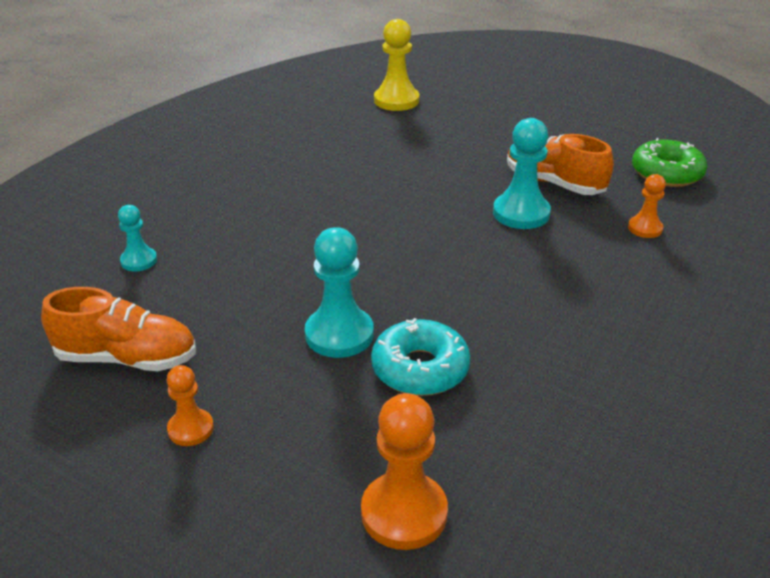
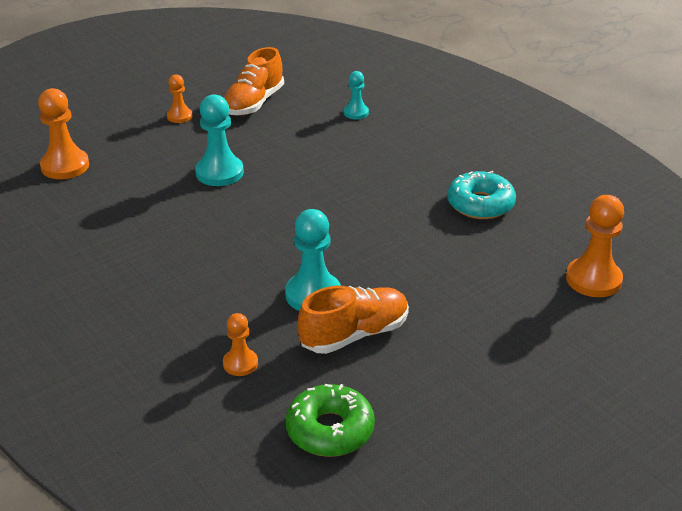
camera: 110 degrees right, 0 degrees up
turquoise donut [371,318,470,396] -> turquoise donut moved to [447,171,516,219]
yellow pawn [374,19,419,111] -> orange pawn [566,195,624,297]

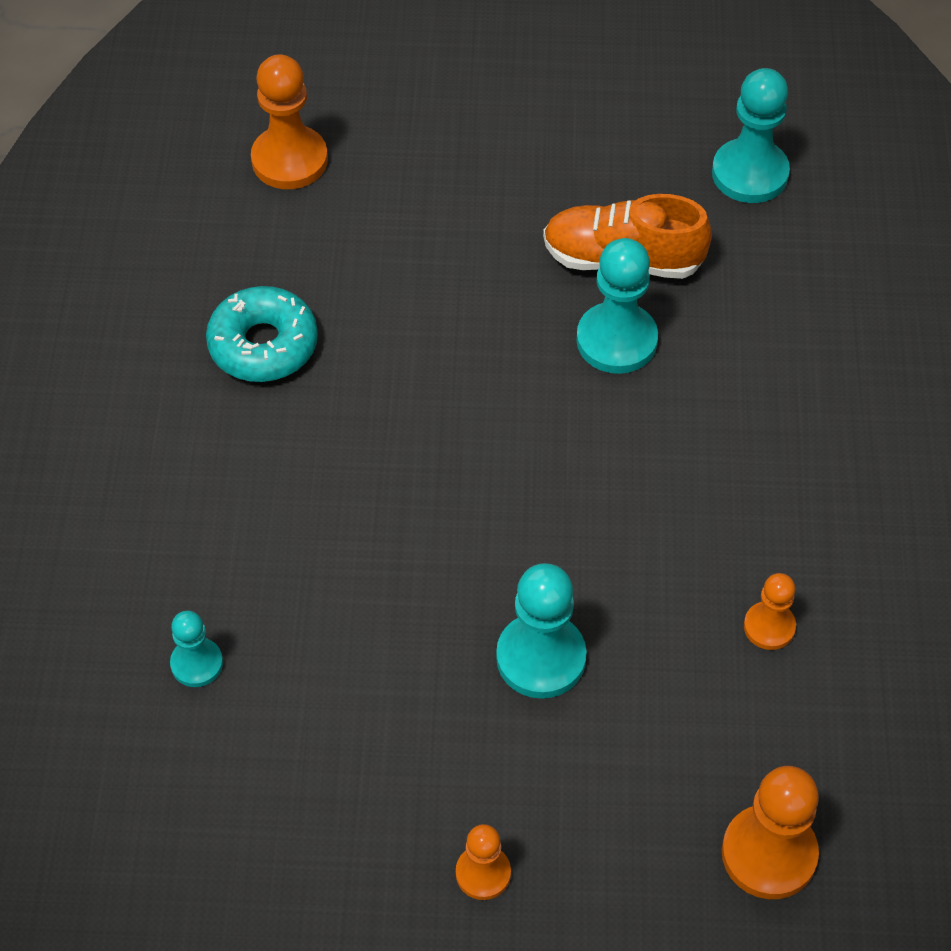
camera: 140 degrees left, 20 degrees up
orange pawn [223,313,258,376] -> orange pawn moved to [744,573,796,650]
orange shoe [224,47,284,116] -> none
green donut [286,384,375,457] -> turquoise pawn [712,68,790,203]

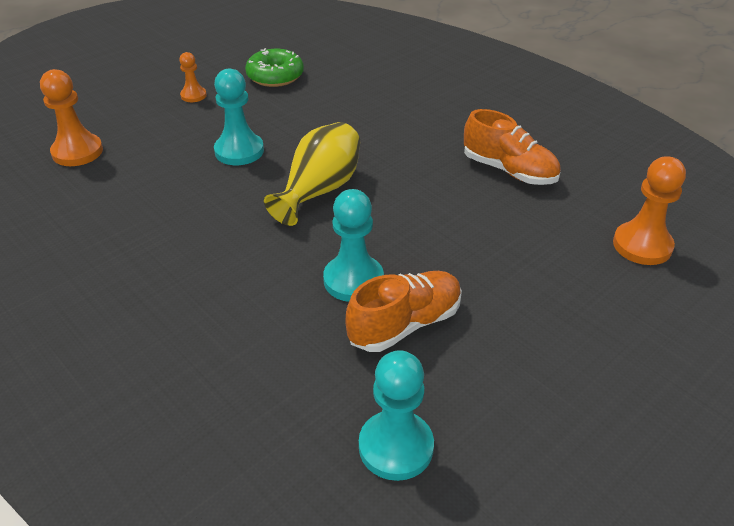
camera: 135 degrees right, 15 degrees down
turquoise pawn [170,611,223,687] -> none
turquoise donut [206,286,318,382] -> orange shoe [464,109,561,185]
orange pawn [744,573,796,650] -> none
none -> green donut [245,48,304,87]
none -> yellow vase [264,122,360,226]

